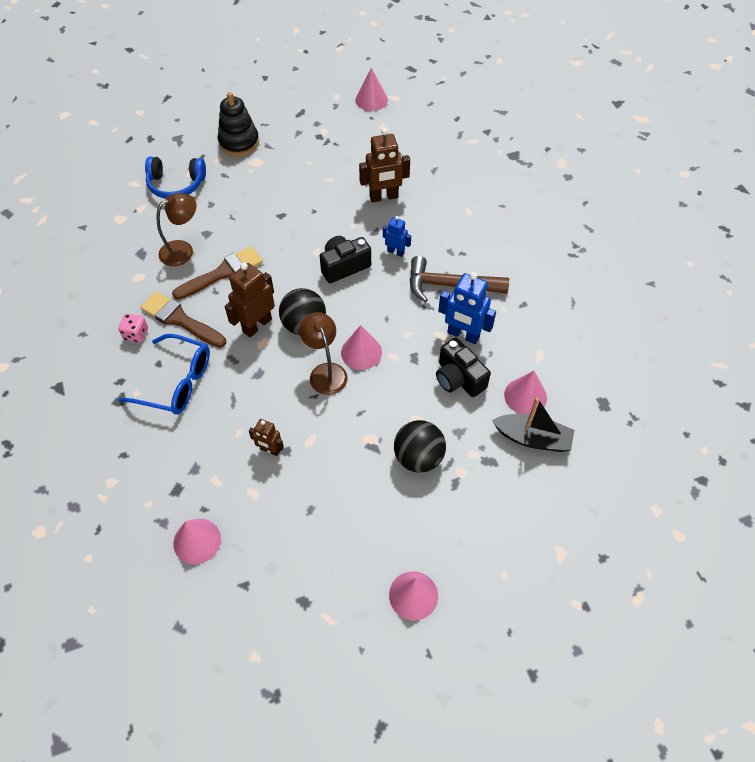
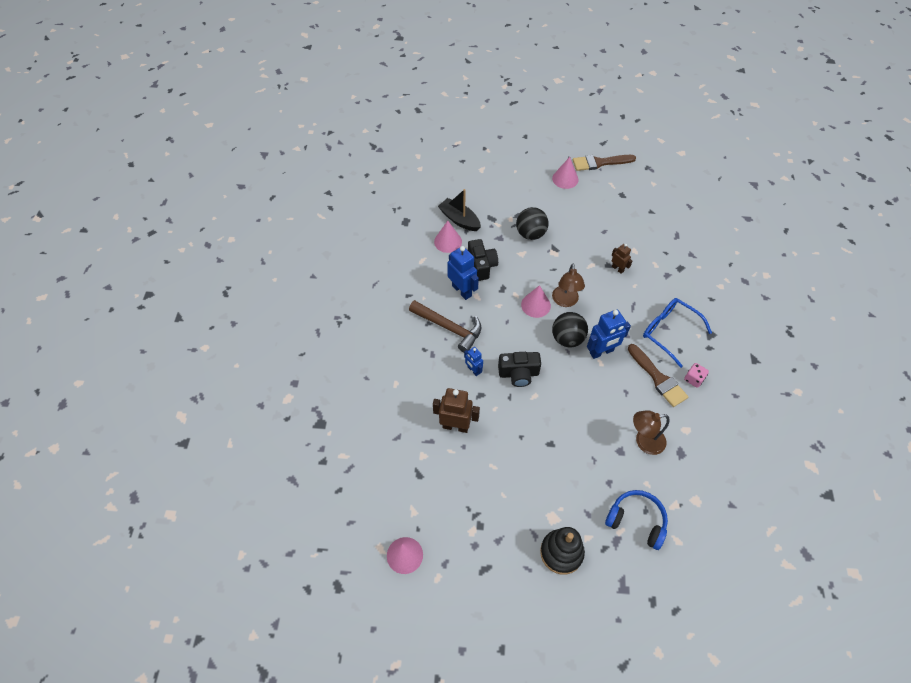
camera: 155 degrees left, 0 degrees up
brown brush [172,246,263,300] -> brown brush moved to [573,155,636,171]
pink cone [173,519,221,564] -> none
brown robot [225,262,275,338] -> blue robot [587,309,631,359]

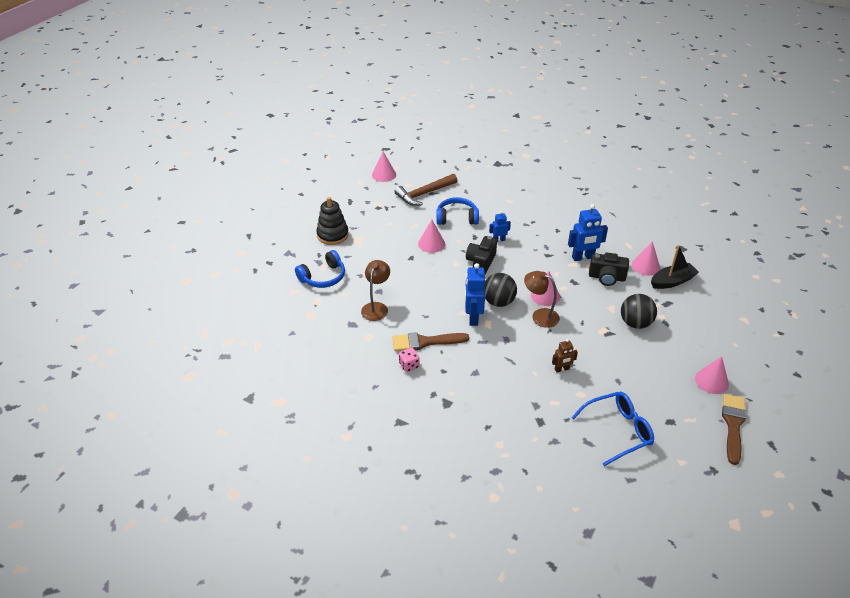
camera: 115 degrees right, 15 degrees down
brown hammer [409,300,482,353] -> brown hammer moved to [394,174,458,206]
brown robot [433,388,480,433] -> blue headphones [436,197,479,225]
blue glasses [643,298,712,368] -> blue glasses moved to [571,391,654,466]
none -> pink cone [418,220,445,253]

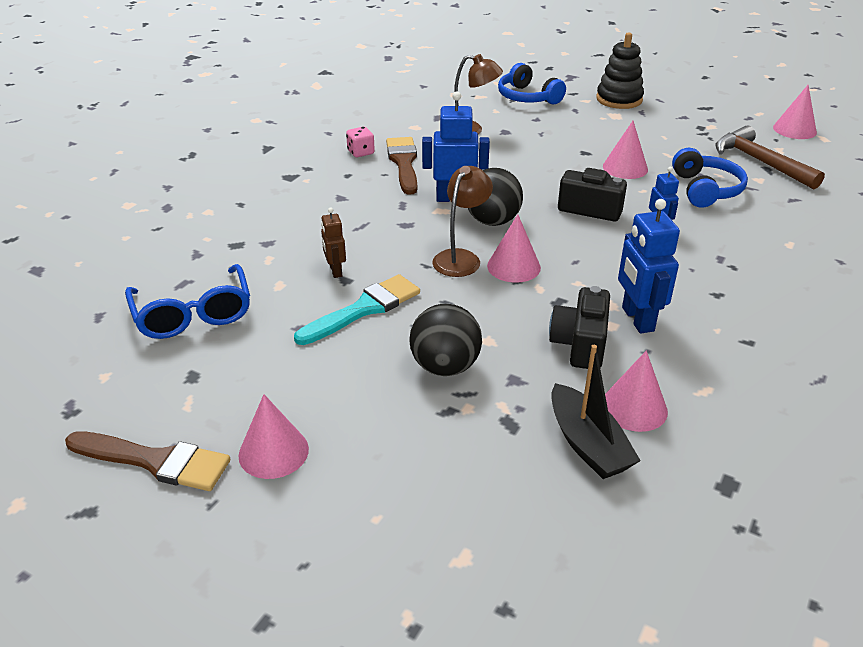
camera: 90 degrees right, 5 degrees down
none -> turquoise brush [294,274,420,345]

